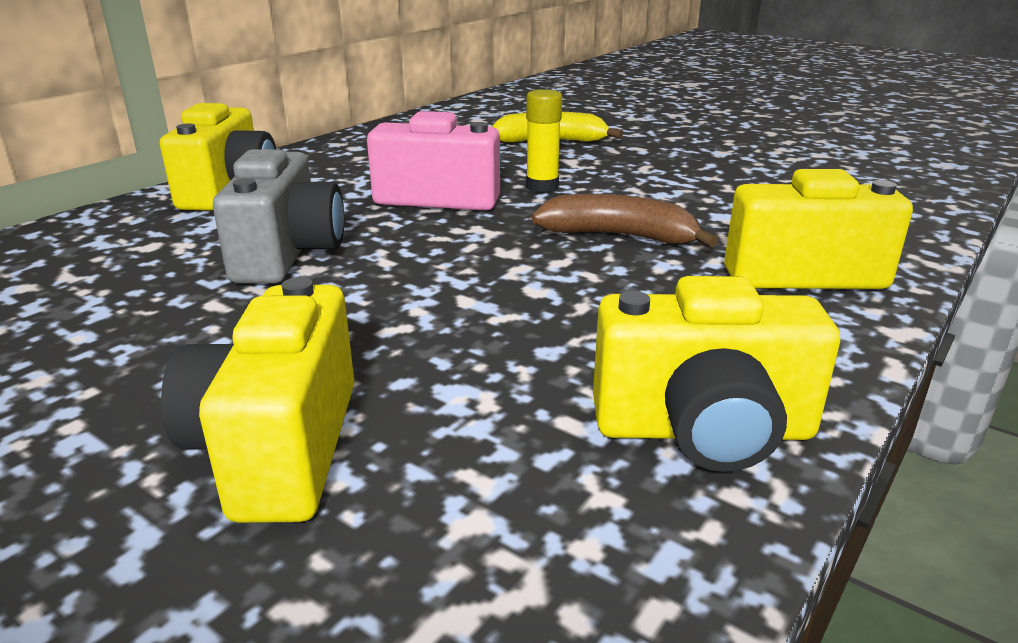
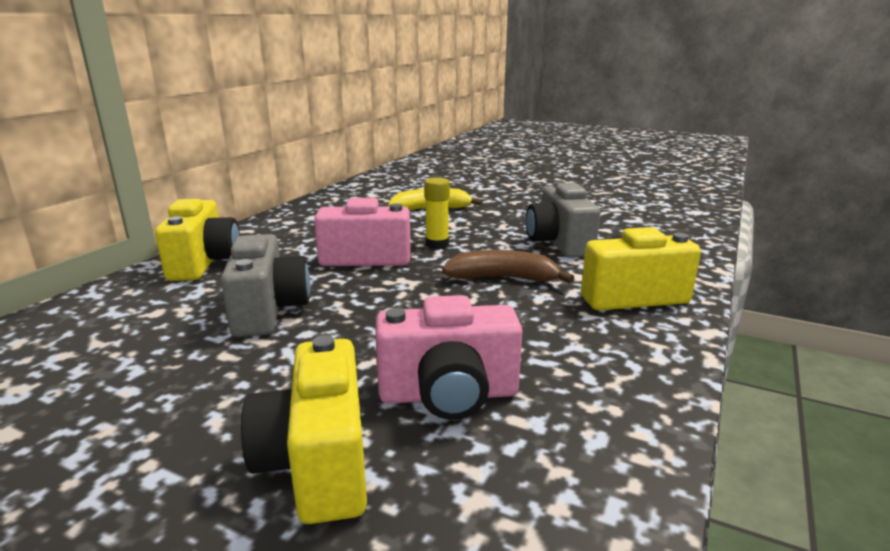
camera: 10 degrees left, 5 degrees down
yellow camera [593,276,840,472] -> none
none -> pink camera [375,295,522,420]
none -> grey camera [526,182,601,258]

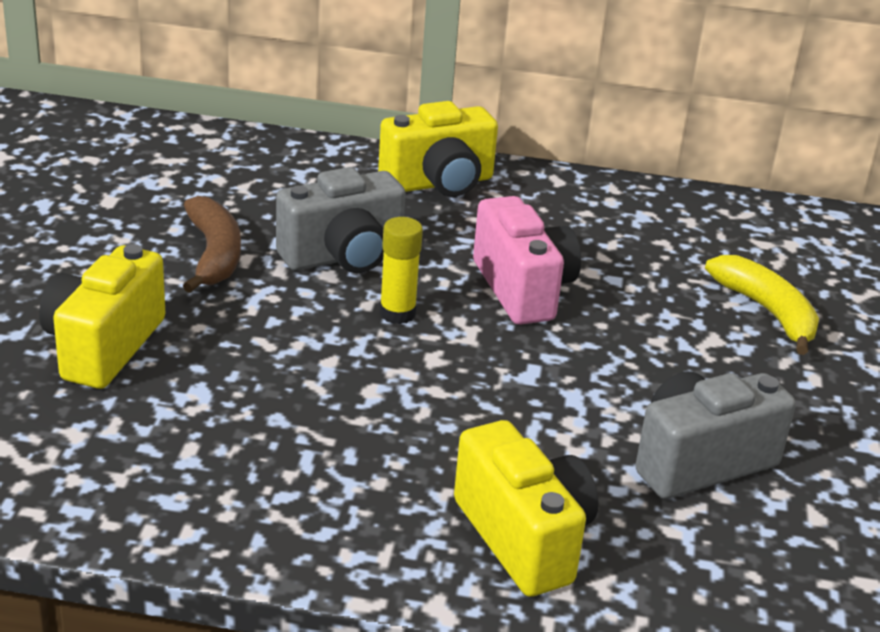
camera: 70 degrees right, 10 degrees up
yellow camera [241,335,367,524] -> yellow camera turned 45 degrees counterclockwise [39,244,165,389]
pink camera [375,295,522,420] -> none
yellow glue stick [424,177,450,249] -> yellow glue stick moved to [380,217,423,324]
brown banana [442,250,574,283] -> brown banana moved to [183,196,241,293]

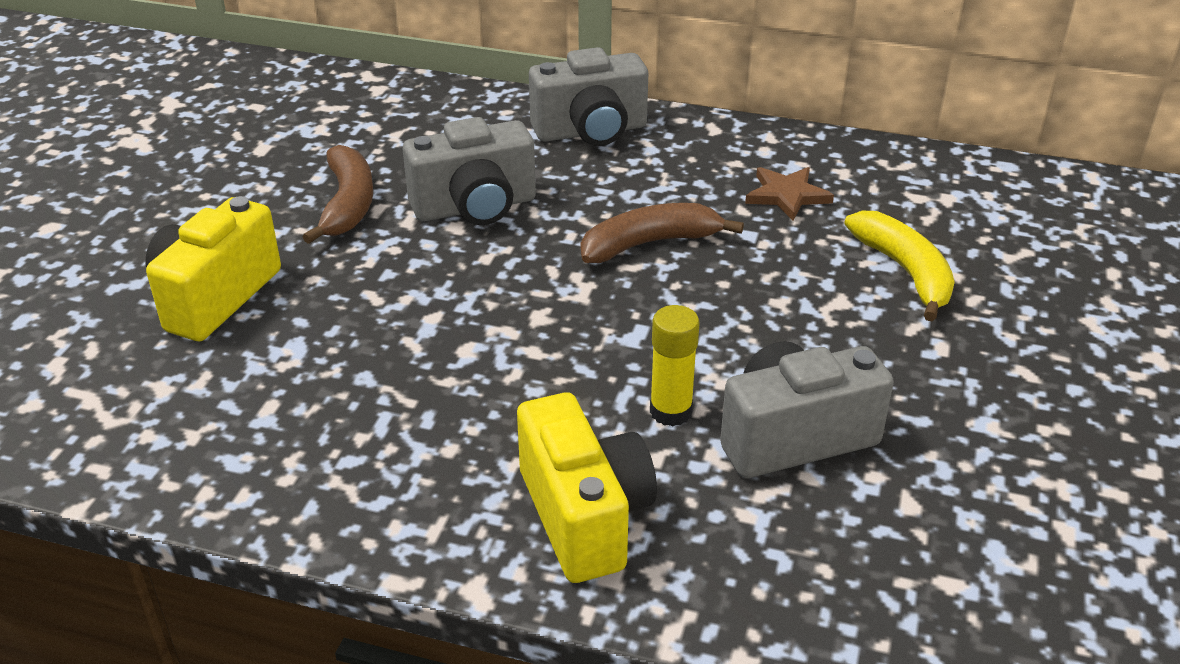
camera: 10 degrees right, 5 degrees up
yellow camera [378,101,498,197] -> grey camera [529,47,648,146]
yellow glue stick [380,217,423,324] -> yellow glue stick moved to [650,305,700,427]
pink camera [473,196,581,325] -> brown banana [581,203,744,263]
none -> brown star [745,167,834,221]

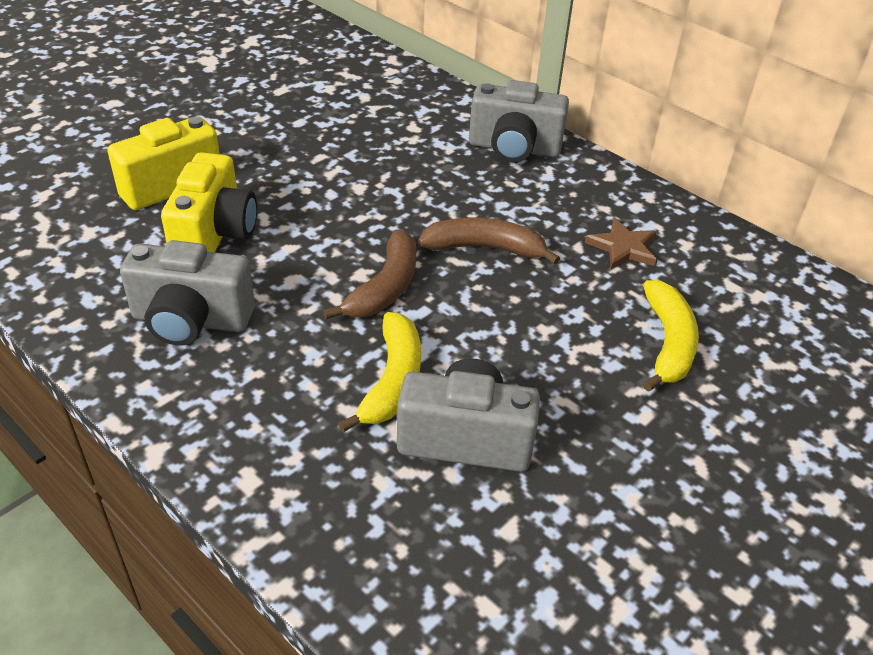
camera: 25 degrees right, 5 degrees up
brown banana [302,145,373,244] -> brown banana moved to [323,230,417,319]
grey camera [403,117,536,225] -> grey camera moved to [120,240,255,346]
yellow camera [517,392,657,583] -> yellow camera moved to [161,152,257,252]
yellow glue stick [650,305,700,427] -> yellow banana [338,312,421,433]

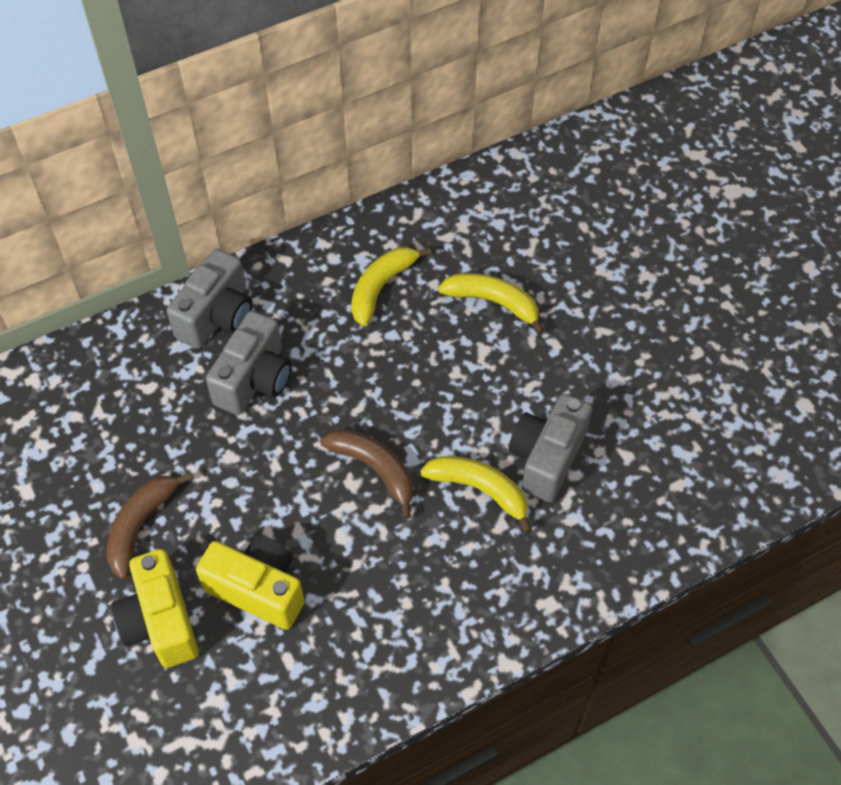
camera: 70 degrees left, 15 degrees up
grey camera [120,240,255,346] -> grey camera moved to [206,311,292,415]
brown banana [418,217,560,265] -> brown banana moved to [106,472,193,579]
brown star [585,218,657,269] -> yellow banana [351,247,432,326]

